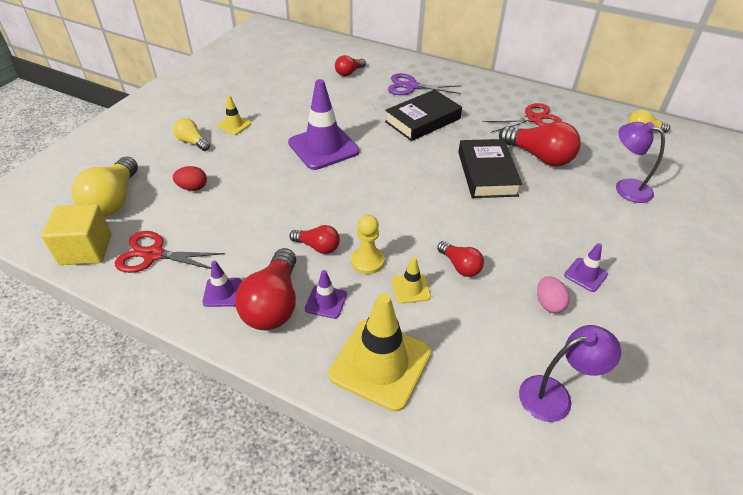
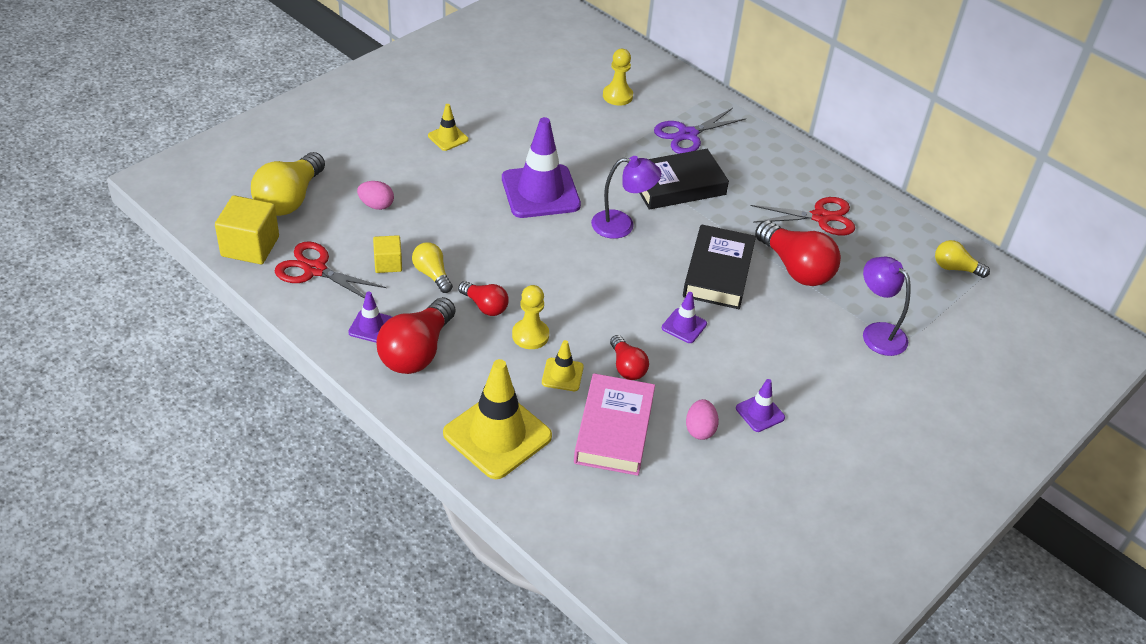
camera: 15 degrees right, 0 degrees up
yellow light bulb [173,118,210,151] -> yellow light bulb moved to [412,242,453,293]
red egg [173,166,207,191] -> pink egg [357,181,394,210]
purple traffic cone [305,270,347,319] -> purple traffic cone moved to [662,292,707,343]
red light bulb [335,55,366,76] -> yellow pawn [603,49,633,105]
purple scissors [388,73,462,95] -> purple scissors turned 60 degrees counterclockwise [654,108,746,154]
purple lamp [519,325,621,422] -> purple lamp moved to [591,156,662,239]
none -> yellow cube [373,235,402,273]
none -> pink book [574,373,655,476]

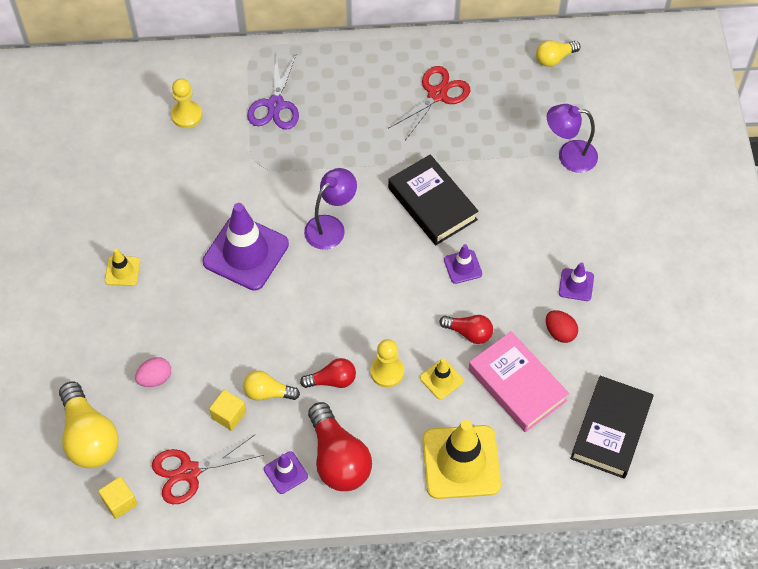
camera: 45 degrees left, 15 degrees up
yellow cube [215,195,279,264] -> yellow cube [98,476,138,519], size x0.58
black book [640,149,729,210] -> black book moved to [570,376,654,479]
pink egg [686,399,719,440] -> red egg [546,310,578,343]
red light bulb [755,220,841,286] -> none

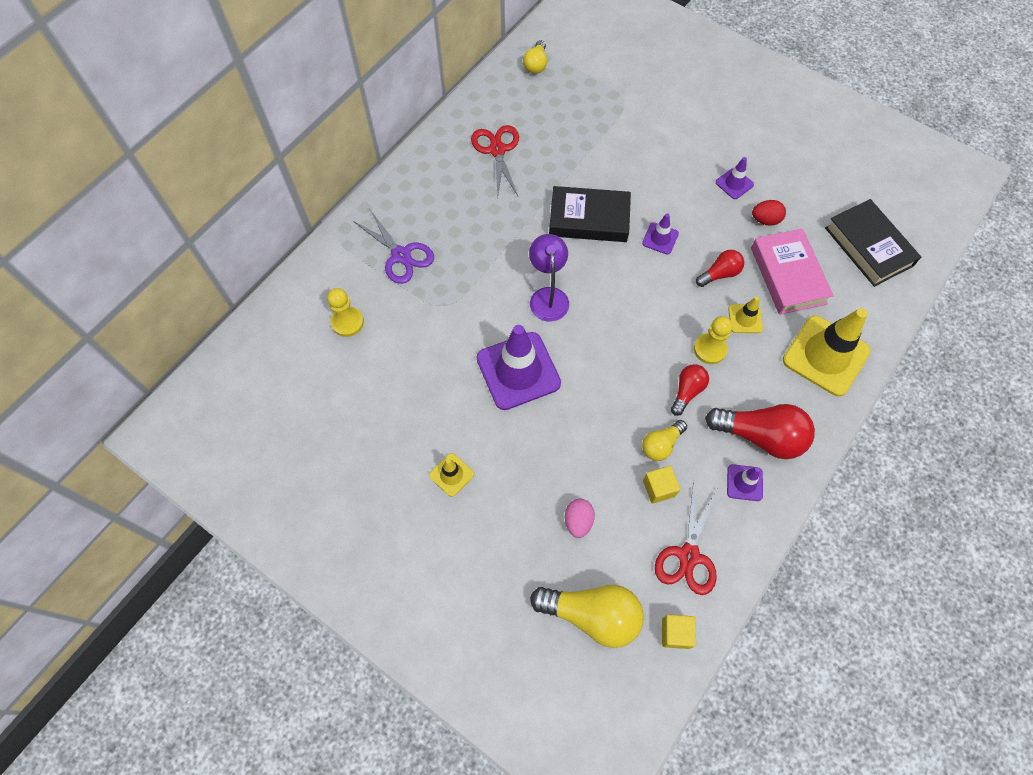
camera: 50 degrees left, 5 degrees up
pink book [468,331,569,432] -> pink book turned 75 degrees clockwise [751,229,834,315]
purple lamp [547,104,598,173] -> none

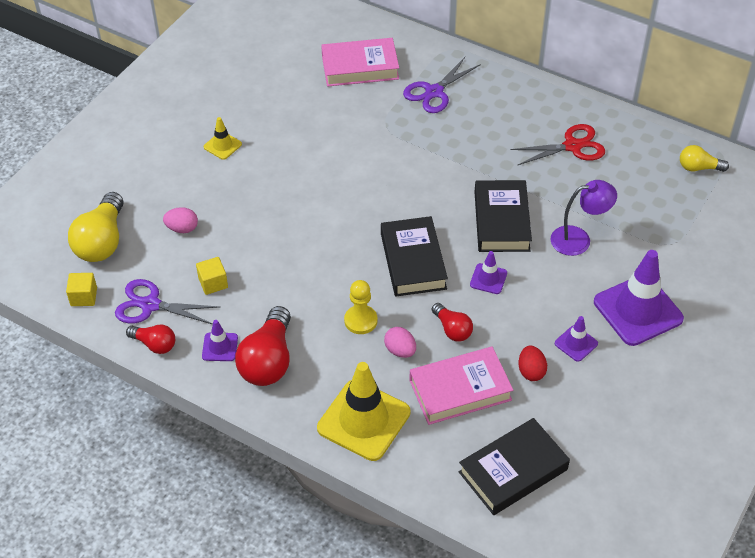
camera: 85 degrees right, 15 degrees down
yellow pawn [327,288,364,337] -> pink book [321,38,399,87]
purple traffic cone [477,325,561,410] -> purple traffic cone moved to [594,250,684,346]
purple lamp [529,234,569,321] -> purple lamp moved to [550,180,617,256]
yellow light bulb [642,420,687,461] -> none
red scissors [655,481,718,595] -> purple scissors [115,279,219,324]
red light bulb [671,364,709,416] -> red light bulb moved to [126,325,175,354]
yellow traffic cone [728,296,763,333] -> pink egg [384,327,416,358]
none -> black book [381,216,448,296]

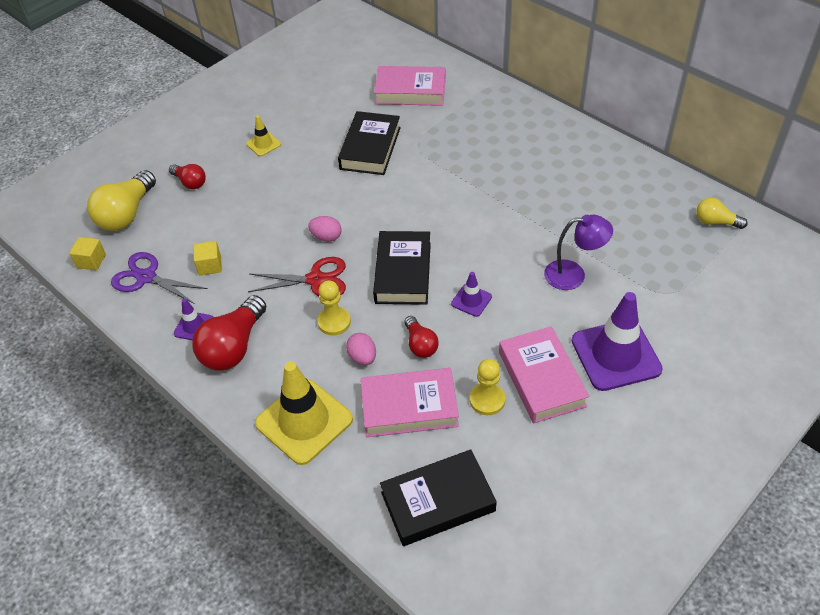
camera: 15 degrees right, 0 degrees up
red light bulb [126,325,175,354] -> red light bulb moved to [169,164,206,189]
pink egg [163,207,198,233] -> pink egg moved to [308,216,342,242]
purple scissors [403,57,481,113] -> none
black book [475,180,532,252] -> black book moved to [338,111,401,175]
red scissors [510,124,605,165] -> red scissors moved to [248,257,346,296]
red egg [519,346,547,381] -> yellow pawn [470,359,505,415]
purple traffic cone [555,316,598,362] -> pink book [499,326,589,423]

